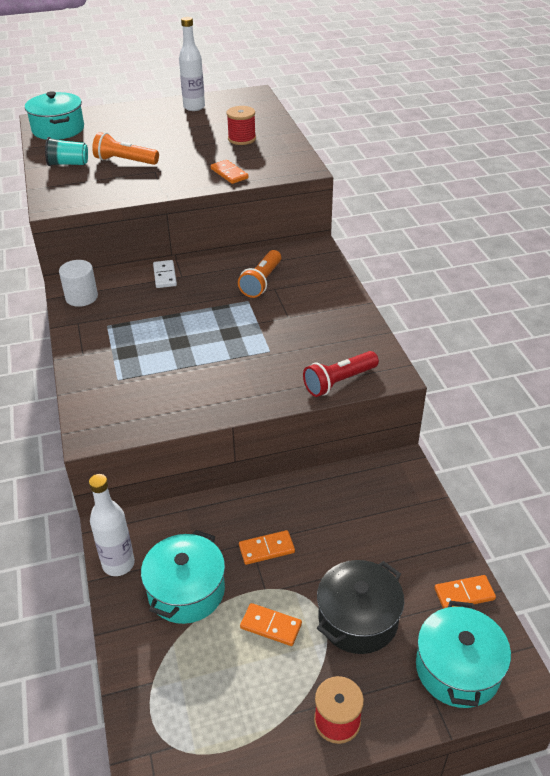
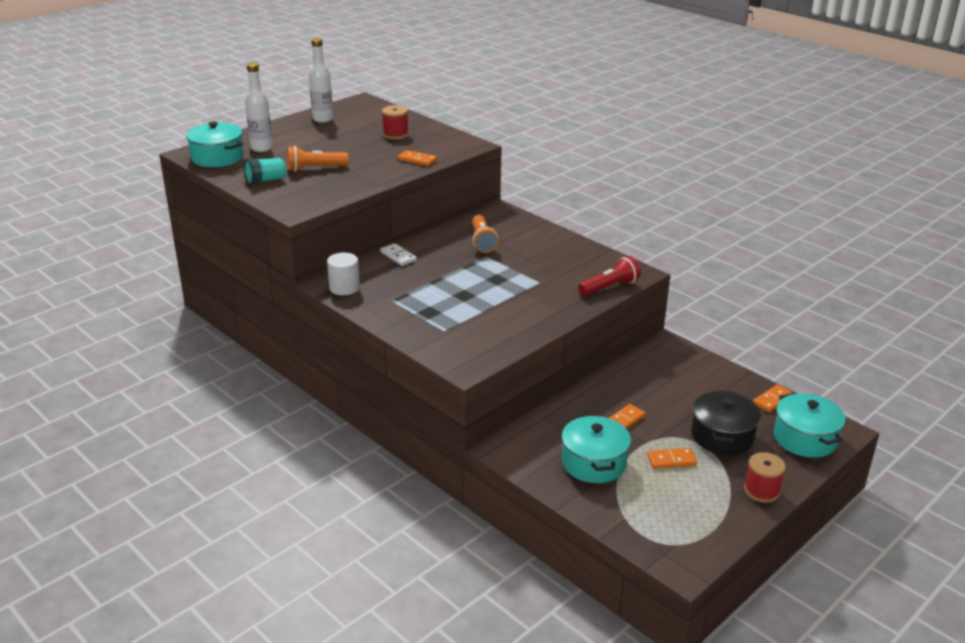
camera: 30 degrees left, 10 degrees down
white bottle [89,474,135,576] -> white bottle moved to [245,63,273,152]
red flashlight [303,351,379,397] -> red flashlight turned 150 degrees counterclockwise [578,256,641,296]

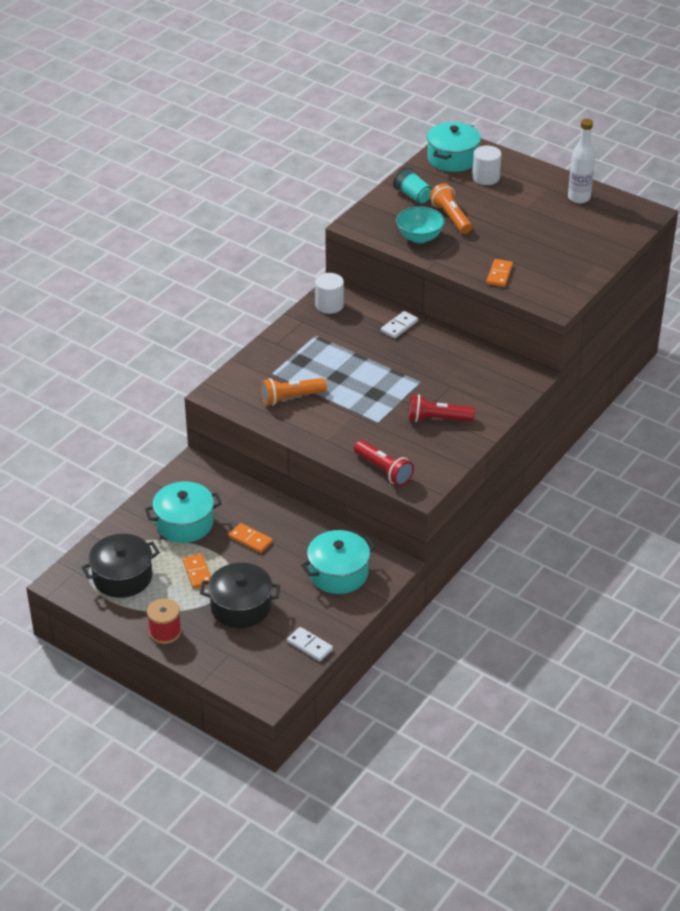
camera: 80 degrees right, 10 degrees up
white bottle [245,63,273,152] -> white cylinder [472,146,502,185]
red spool [382,105,409,139] -> none
orange flashlight [472,215,498,253] -> orange flashlight moved to [261,378,327,406]
orange domino [753,384,794,412] -> white domino [287,627,333,661]
turquoise pot [774,393,846,458] -> turquoise pot moved to [301,530,376,594]
none -> black pot [82,534,160,598]
none -> turquoise bowl [396,206,445,243]
none -> red flashlight [409,394,475,422]

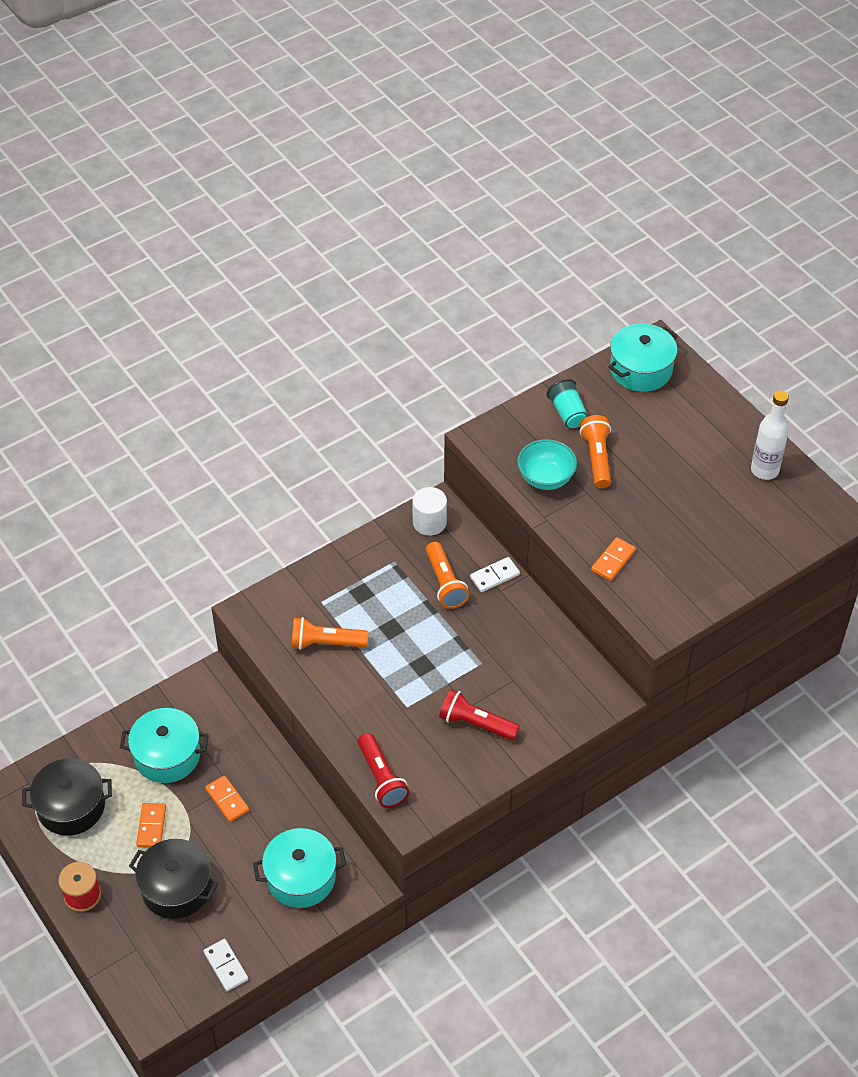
camera: 20 degrees right, 10 degrees up
white cylinder [472,146,502,185] -> none
none -> orange flashlight [426,542,469,609]

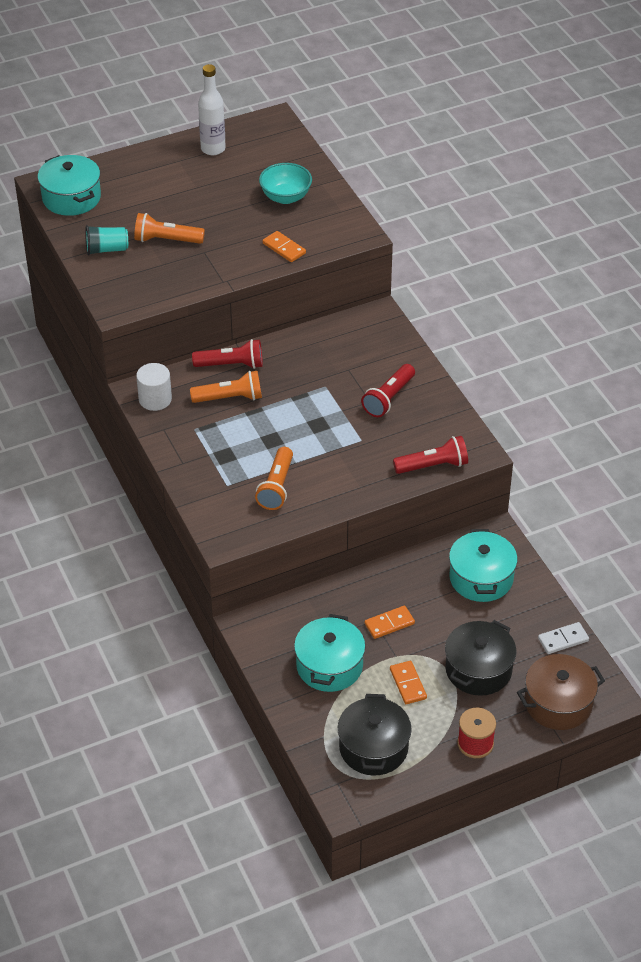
camera: 80 degrees left, 5 degrees down
orange domino [136,803,166,848] -> orange domino turned 60 degrees clockwise [390,661,427,704]
white domino [470,557,520,592] -> red flashlight [192,339,263,369]
turquoise bowl [517,439,577,490] -> turquoise bowl moved to [259,163,312,204]
none -> brown pot [517,654,605,730]

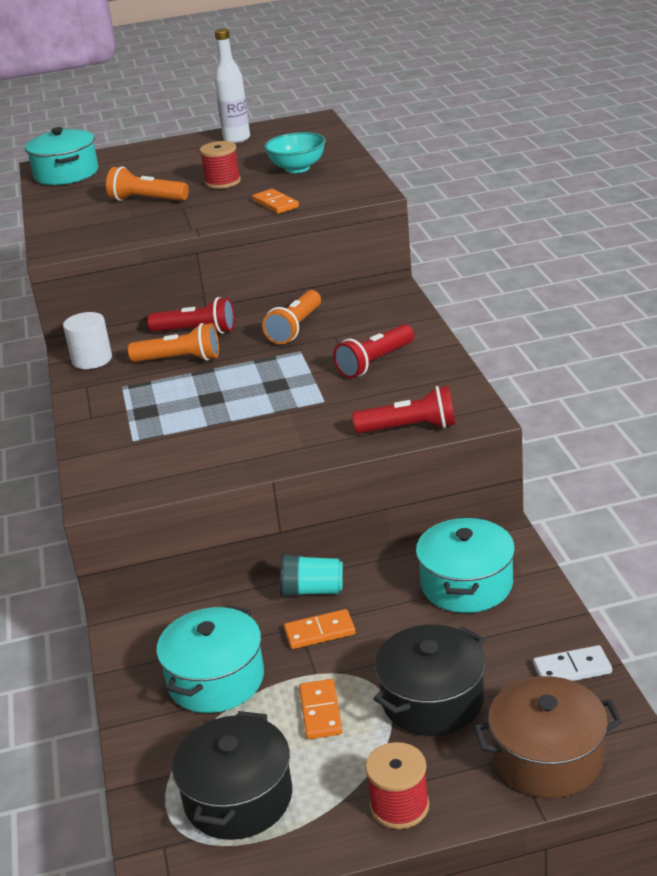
camera: 15 degrees right, 15 degrees down
turquoise cup [85,225,128,256] -> turquoise cup moved to [280,553,343,598]
orange flashlight [255,447,293,510] -> orange flashlight moved to [262,290,321,344]
none -> red spool [200,141,241,189]

